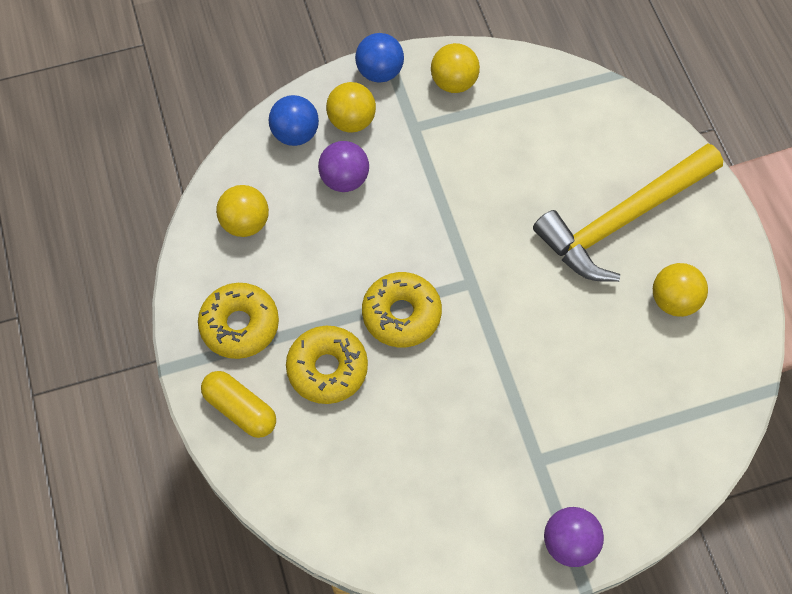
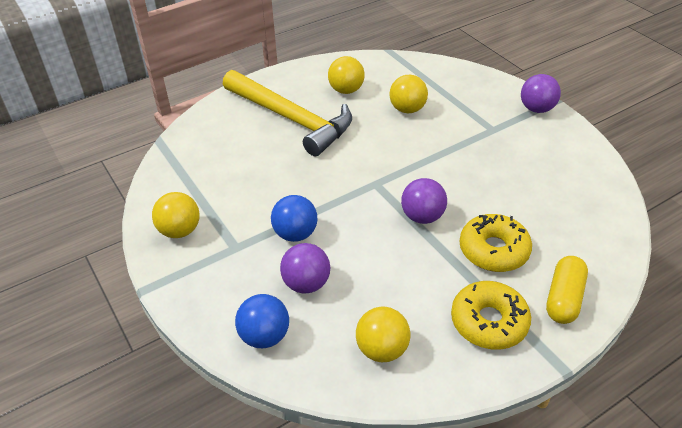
camera: 105 degrees left, 20 degrees down
yellow ball [326,82,376,133] -> yellow ball moved to [389,75,428,113]
blue ball [355,33,404,83] -> blue ball moved to [271,195,318,242]
yellow donut [362,272,442,347] -> purple ball [401,178,447,224]

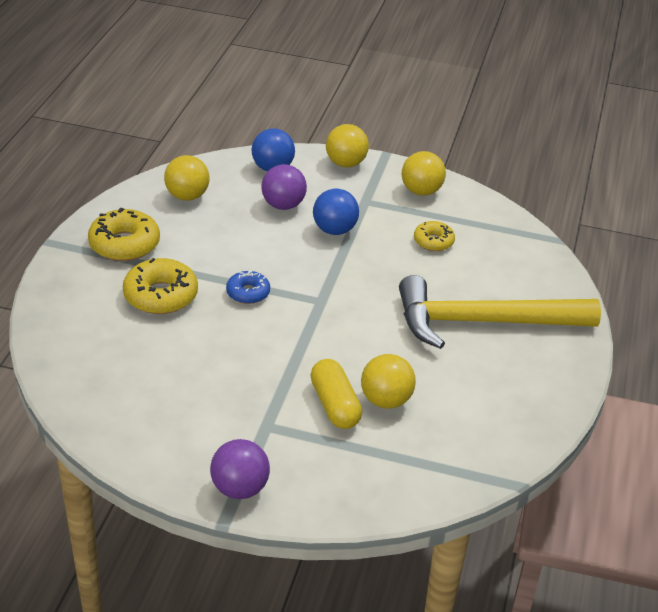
camera: 135 degrees right, 5 degrees down
yellow ball [328,56,365,94] -> yellow ball moved to [326,124,369,167]
purple ball [401,178,447,224] -> blue donut [226,270,270,304]
yellow capsule [546,256,588,324] -> yellow capsule moved to [311,359,362,429]
none -> yellow donut [414,221,455,251]

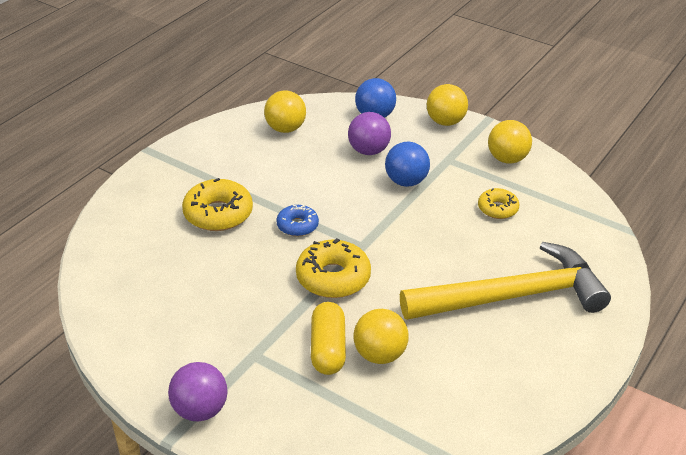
camera: 20 degrees right, 0 degrees up
yellow donut [88,208,160,261] -> yellow donut moved to [296,238,371,298]
yellow hammer [399,275,601,349] -> yellow hammer turned 150 degrees clockwise [400,242,611,320]

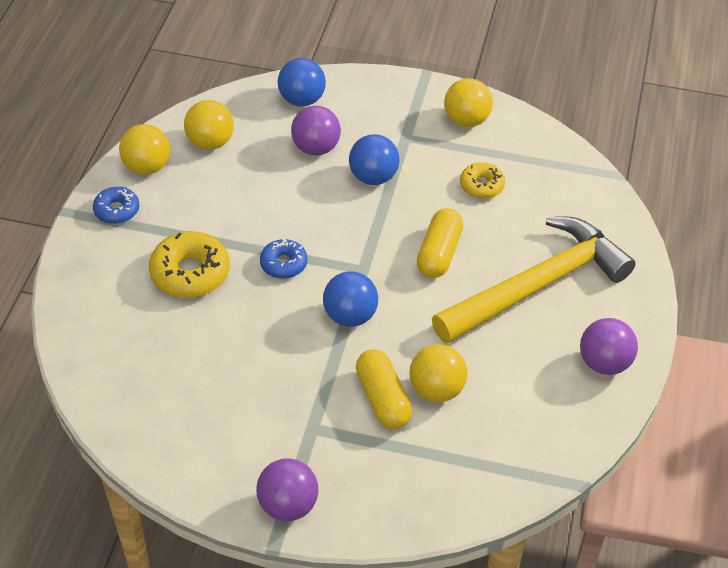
camera: 20 degrees left, 10 degrees up
yellow donut [296,238,371,298] -> blue ball [323,271,378,327]
yellow ball [427,84,468,126] -> yellow ball moved to [119,124,170,175]
none -> blue donut [93,187,139,224]
none -> yellow capsule [417,208,463,278]
none -> purple ball [580,318,638,375]

